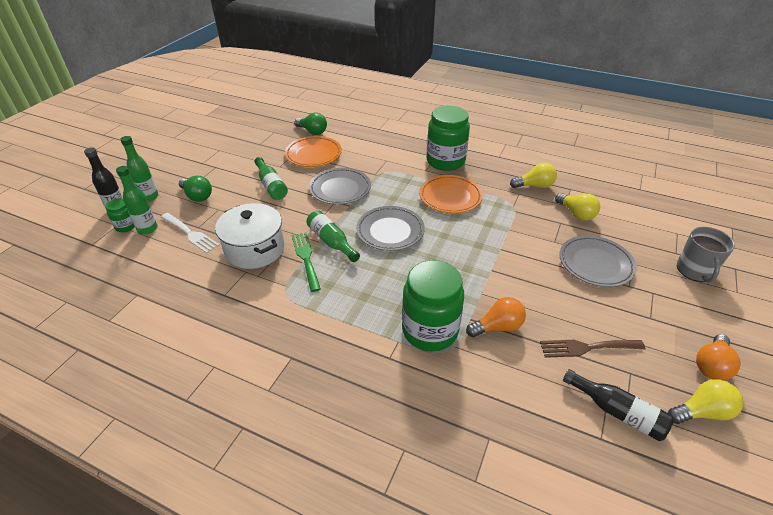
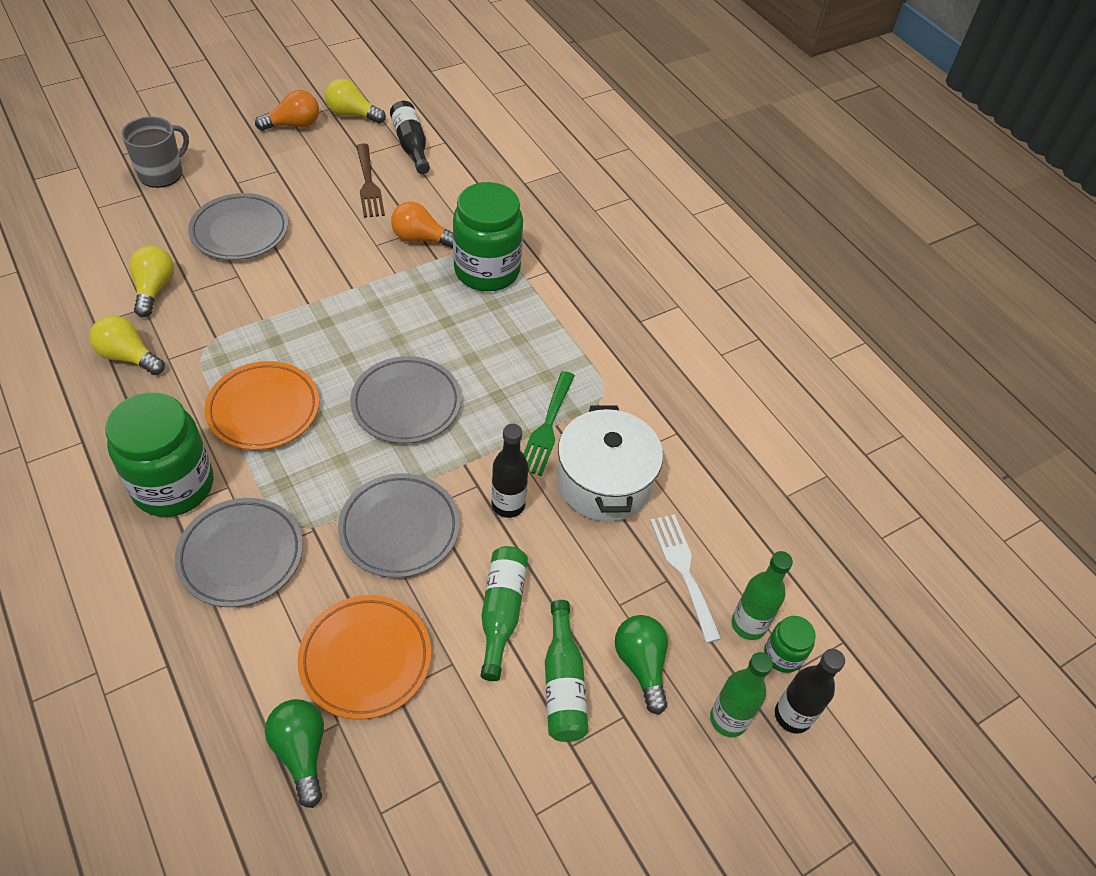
camera: 150 degrees left, 10 degrees up
green bottle [306,210,360,262] -> green bottle moved to [545,600,588,742]
brown fork [540,340,645,358] -> brown fork turned 45 degrees clockwise [356,143,385,218]
none -> grey plate [175,498,303,607]
none -> black bottle [491,424,529,518]

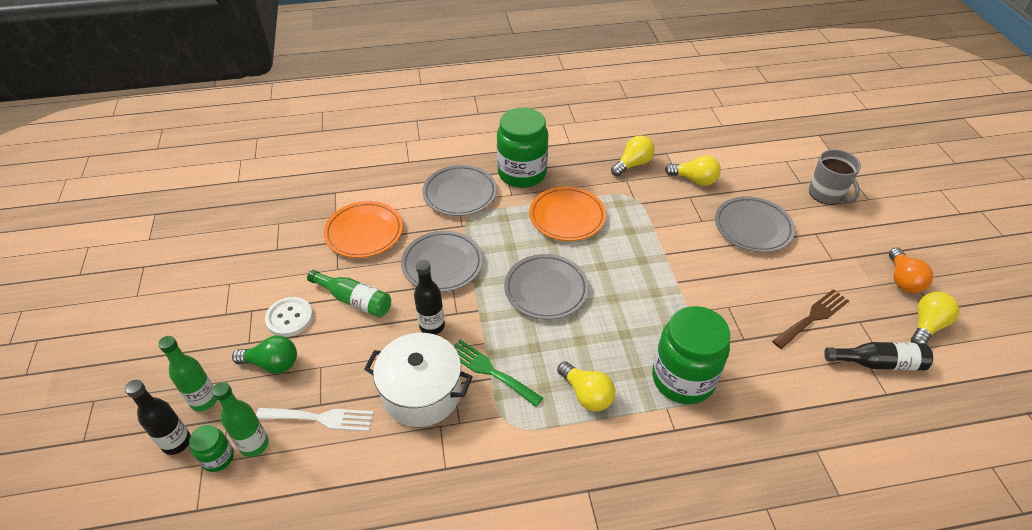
camera: 115 degrees right, 5 degrees down
green light bulb [265,699,324,808] -> none
brown fork [356,143,385,218] -> brown fork turned 135 degrees clockwise [772,289,849,349]
orange light bulb [391,202,453,249] -> none
green bottle [545,600,588,742] -> white button [265,297,313,337]
none -> yellow light bulb [557,361,615,411]

